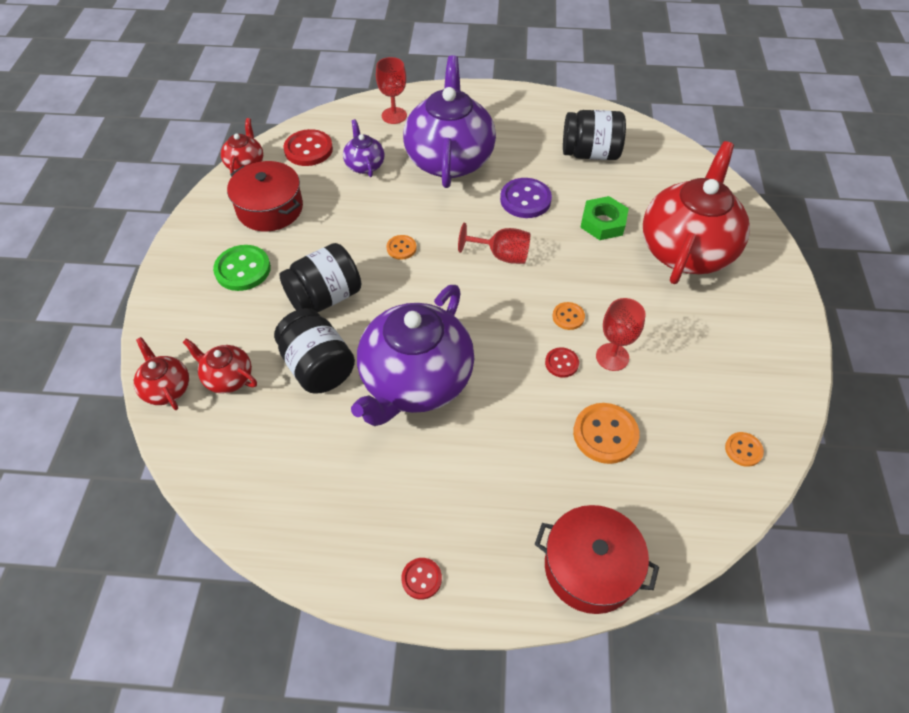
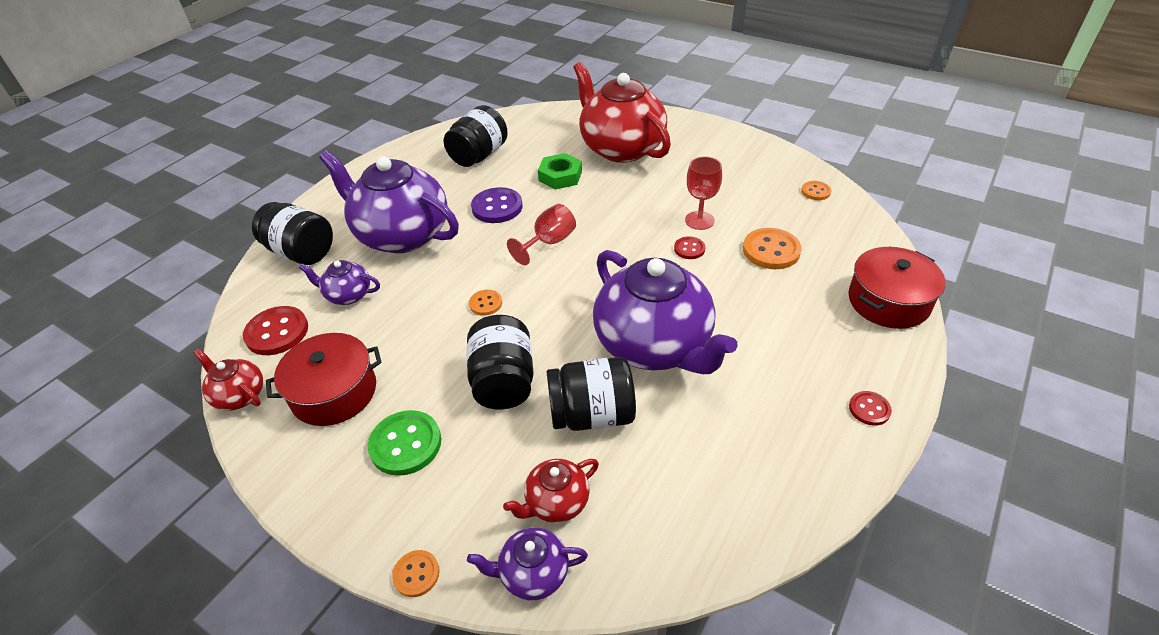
camera: 60 degrees left, 10 degrees down
red teapot [134,337,189,410] -> purple teapot [467,528,588,600]
red goblet [376,57,407,124] -> black jar [252,202,333,265]
orange button [552,302,585,330] -> orange button moved to [392,550,440,597]

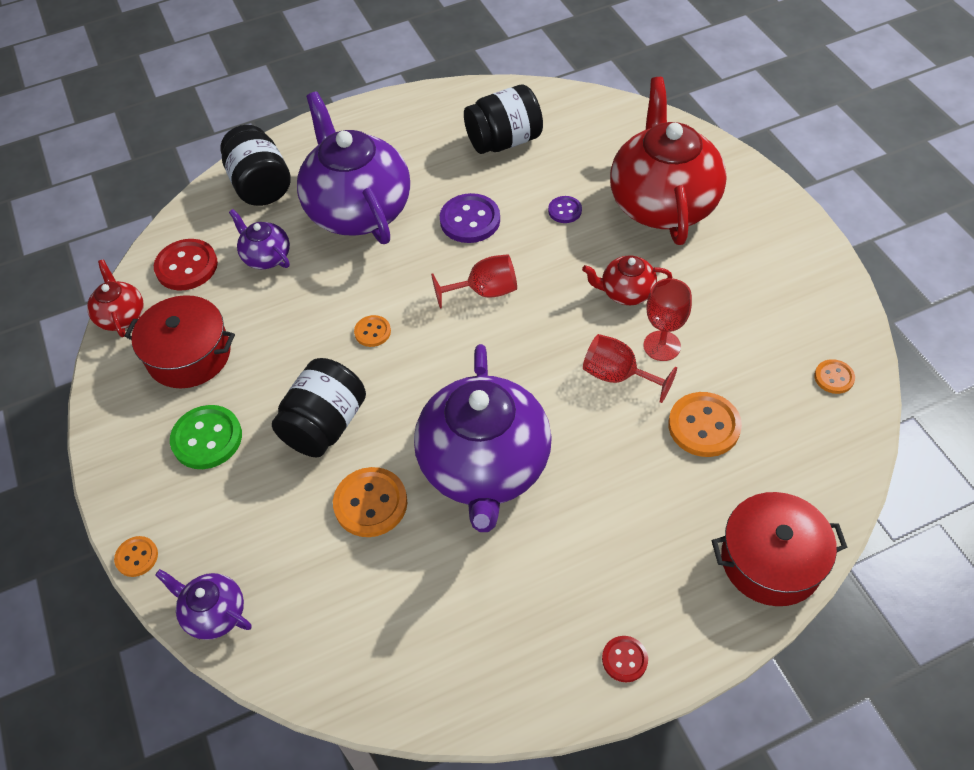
camera: 35 degrees right, 10 degrees up
red teapot [503,459,599,523] -> red teapot moved to [582,255,672,305]
green nut [538,153,582,190] -> purple button [548,196,582,223]
black jar [547,357,636,431] -> orange button [333,467,407,537]
red button [674,236,705,259] -> red goblet [583,334,677,403]

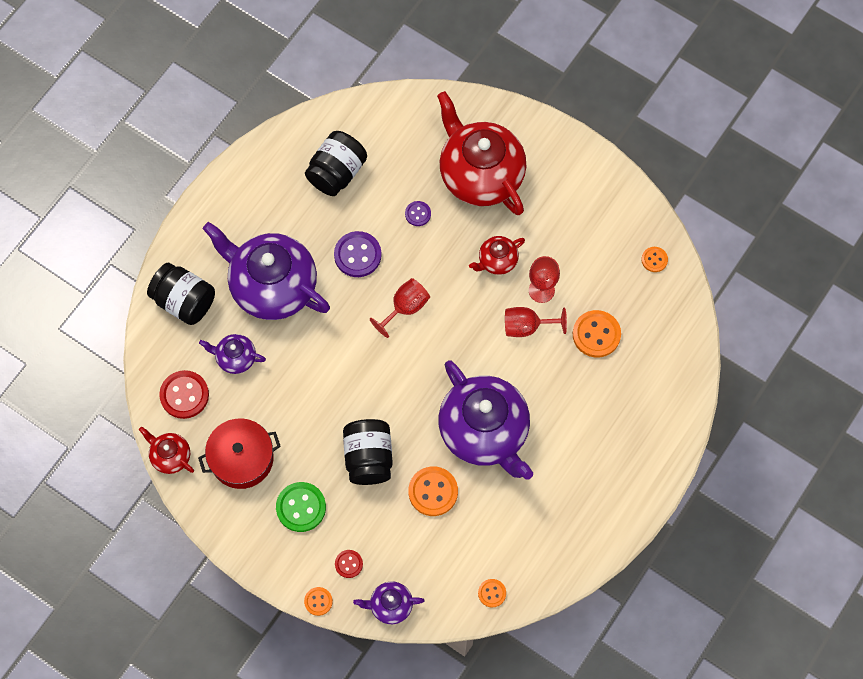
camera: 35 degrees left, 15 degrees up
orange button [354,315,391,347] -> orange button moved to [478,579,506,608]
red button [602,636,648,682] -> red button moved to [335,550,363,578]
red pot [712,492,847,606] -> none

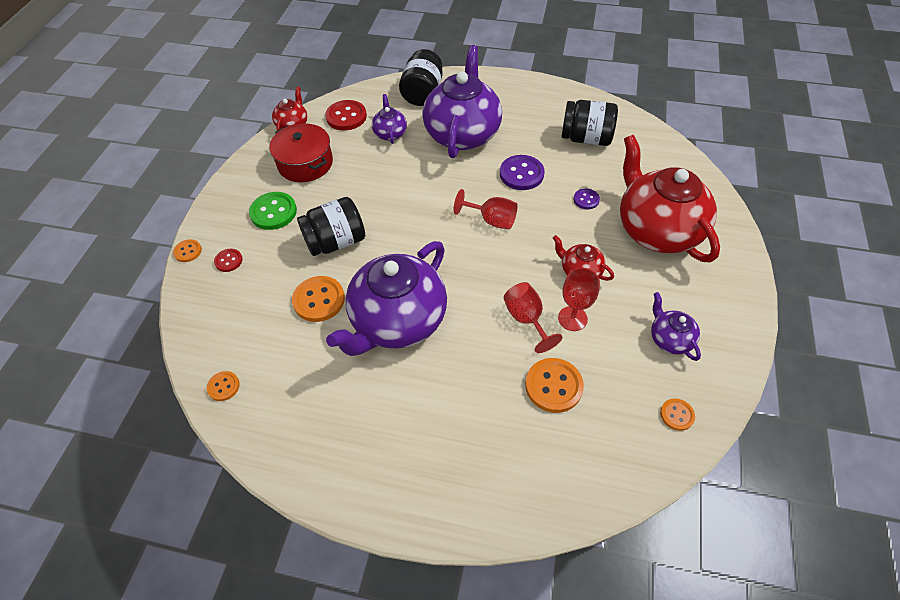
camera: 70 degrees right, 15 degrees down
purple teapot [353,581,425,624] -> purple teapot moved to [651,292,701,361]
red teapot [437,91,526,215] -> red teapot turned 60 degrees counterclockwise [620,135,720,262]

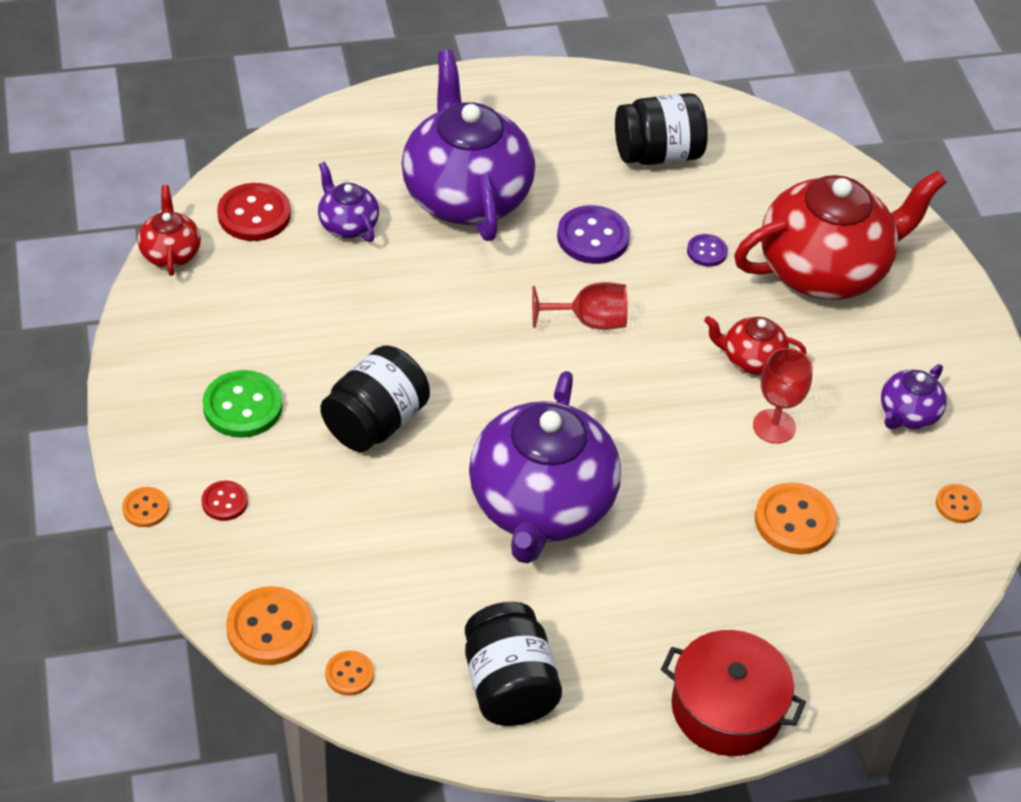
camera: 30 degrees left, 5 degrees down
red pot [269,123,333,182] -> red pot moved to [661,630,806,756]
orange button [292,276,345,322] -> orange button moved to [226,586,313,665]
black jar [399,49,443,106] -> black jar moved to [465,602,562,726]
red goblet [504,282,562,353] -> none
red teapot [620,135,720,262] -> red teapot turned 120 degrees clockwise [734,170,947,300]
purple teapot [651,292,701,361] -> purple teapot turned 90 degrees counterclockwise [881,364,947,429]

